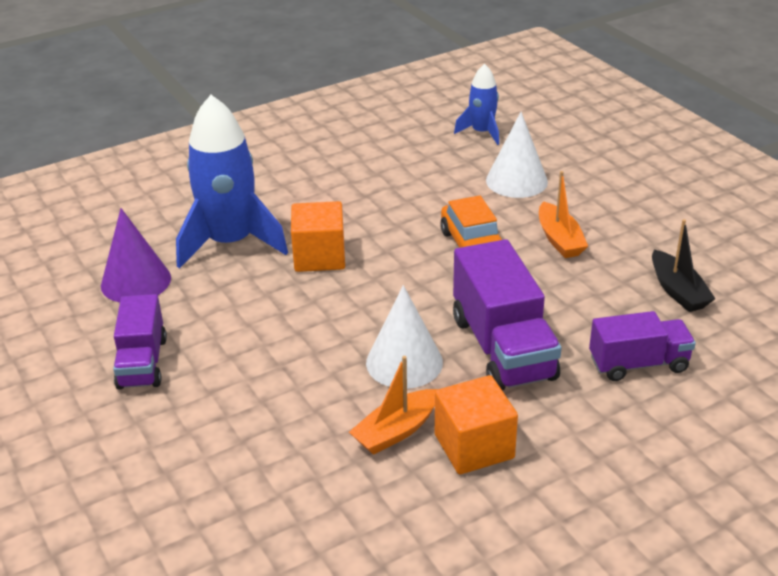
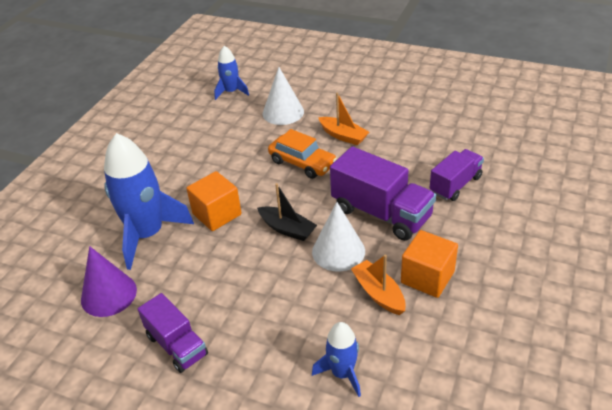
camera: 35 degrees left, 5 degrees up
orange boat [349,356,438,455] -> orange boat turned 135 degrees clockwise [351,255,406,315]
black boat [652,219,716,312] -> black boat moved to [257,183,317,241]
none -> blue rocket [312,322,361,397]

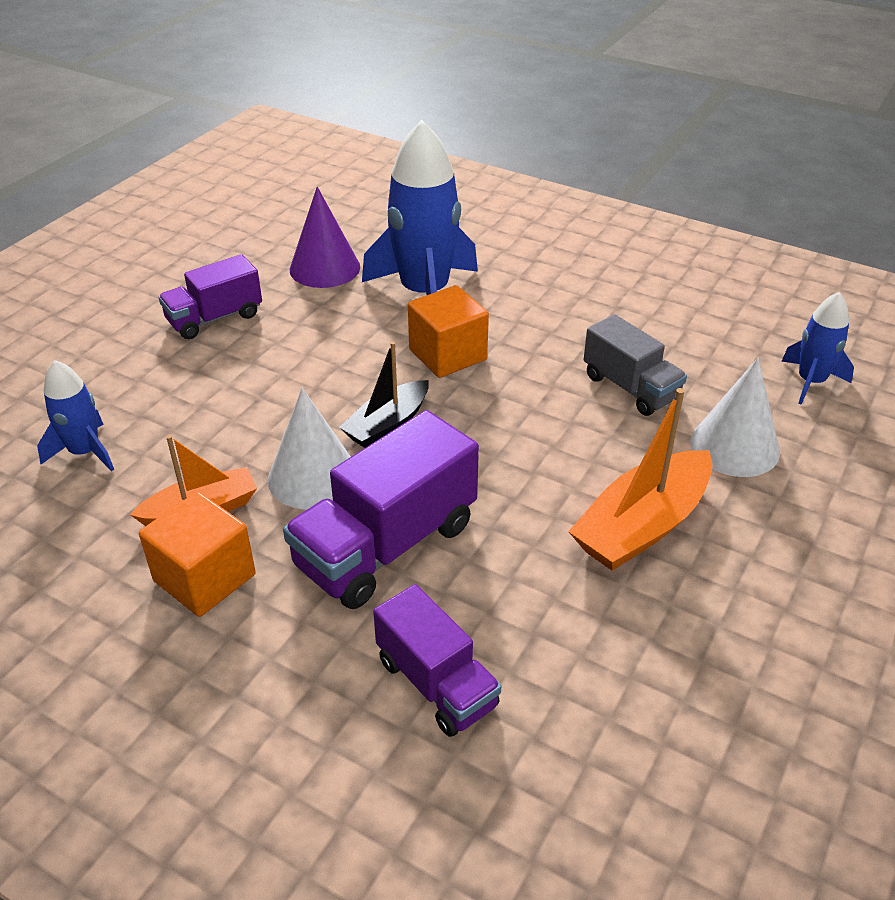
camera: 95 degrees right, 0 degrees up
orange car [268,129,337,179] -> none
orange boat [318,93,369,145] -> orange boat [568,388,713,571], size x1.54
none -> grey truck [584,314,687,416]

